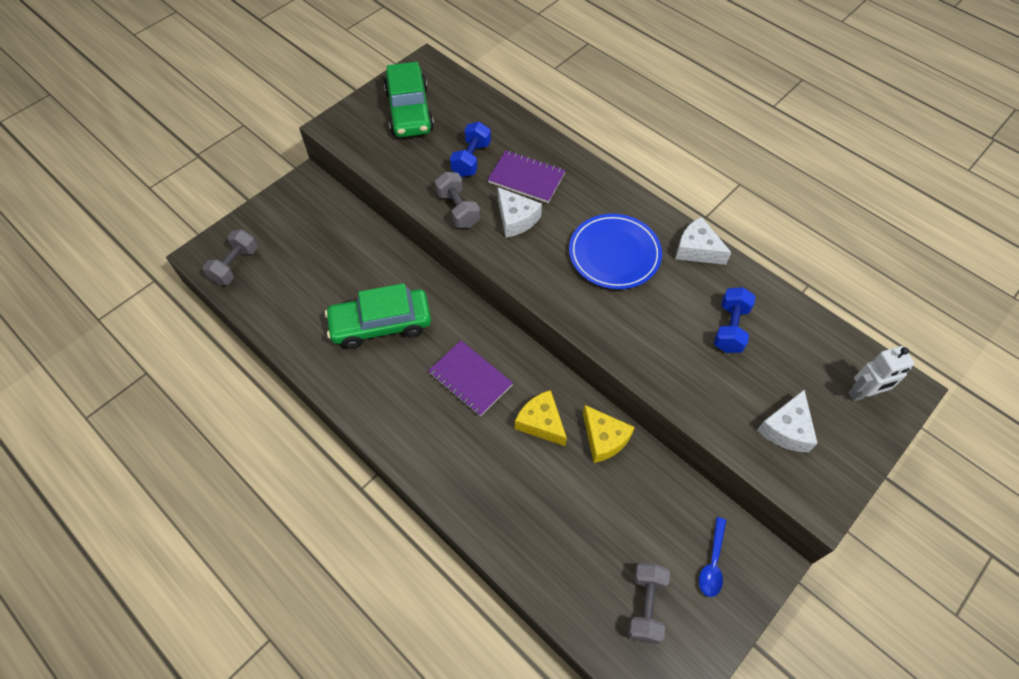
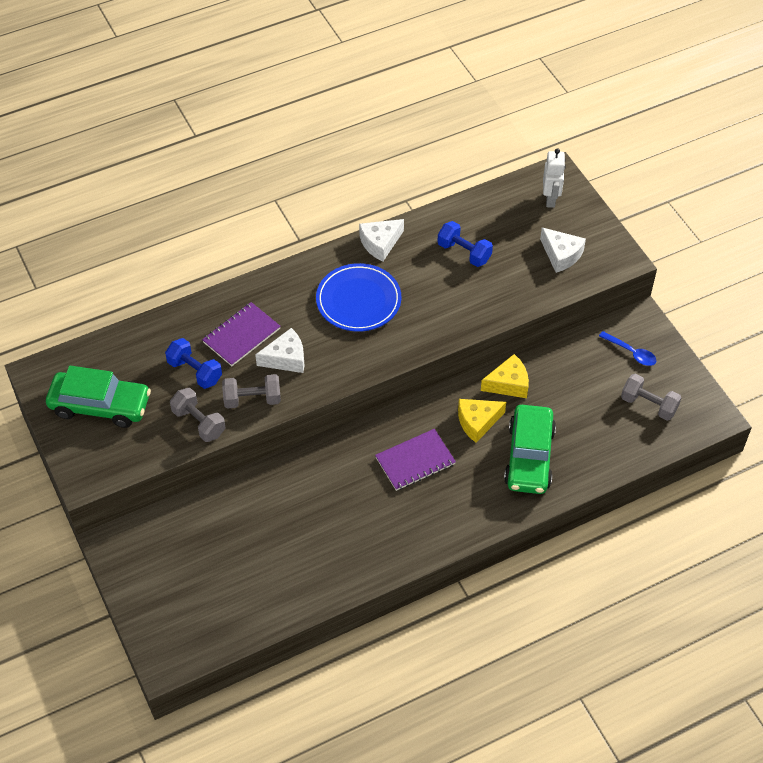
camera: 70 degrees left, 5 degrees down
grey dumbbell [203,230,258,285] -> grey dumbbell moved to [170,388,225,442]
green car [325,283,431,349] -> green car moved to [504,405,556,494]

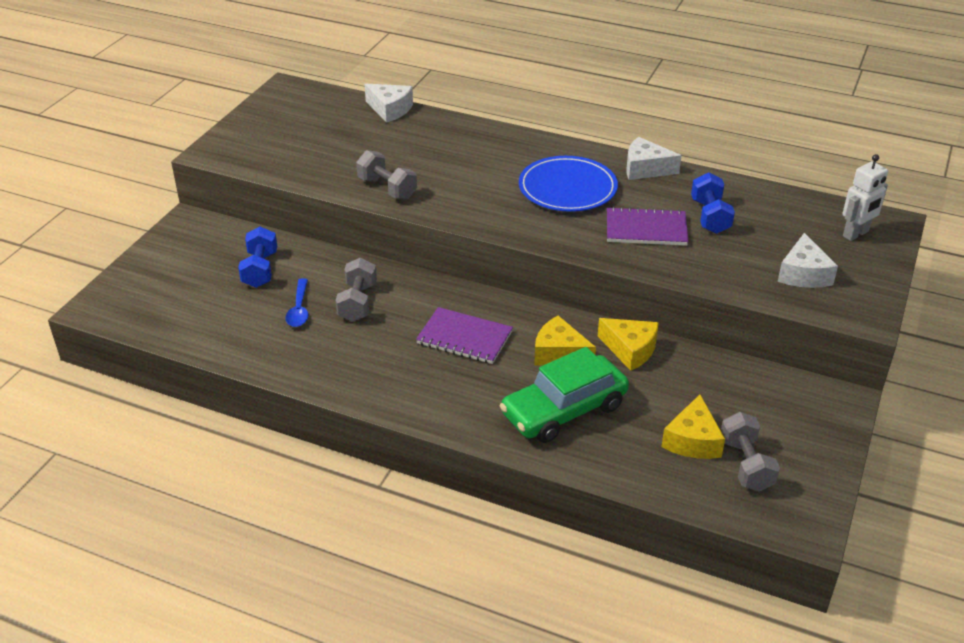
camera: 50 degrees right, 15 degrees down
green car [46,366,151,428] -> none
blue dumbbell [165,338,222,389] -> blue dumbbell moved to [238,227,277,288]
grey dumbbell [170,388,225,442] -> grey dumbbell moved to [335,258,377,322]
purple notebook [202,302,281,366] -> purple notebook moved to [607,207,689,246]
white cheese [255,328,305,373] -> white cheese moved to [364,84,413,123]
blue spoon [599,331,656,366] -> blue spoon moved to [286,278,308,327]
none -> yellow cheese [661,394,725,459]

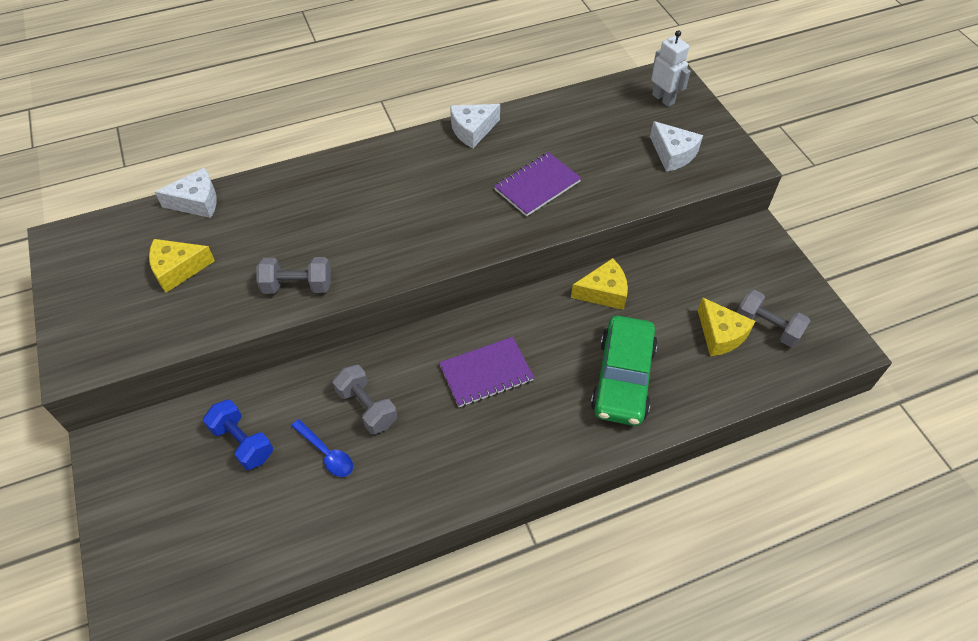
camera: 45 degrees left, 15 degrees up
blue plate [519,156,618,212] -> none
yellow cheese [534,315,596,365] -> yellow cheese moved to [149,239,215,293]
blue dumbbell [691,172,735,234] -> none
white robot [842,154,888,241] -> white robot turned 45 degrees counterclockwise [652,30,691,107]

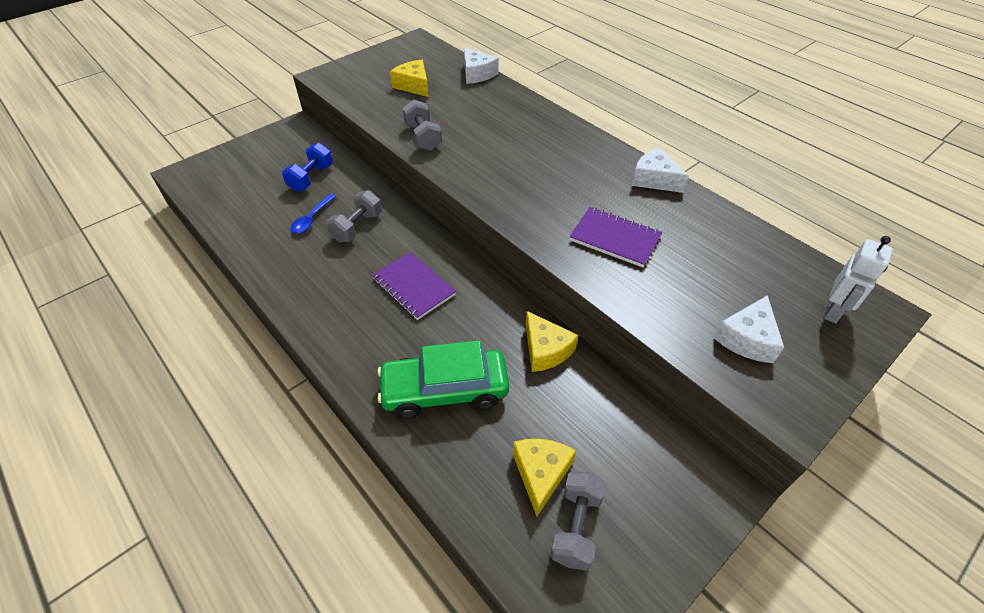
camera: 70 degrees right, 5 degrees down
yellow cheese [698,298,755,356] -> yellow cheese turned 150 degrees clockwise [513,439,576,516]

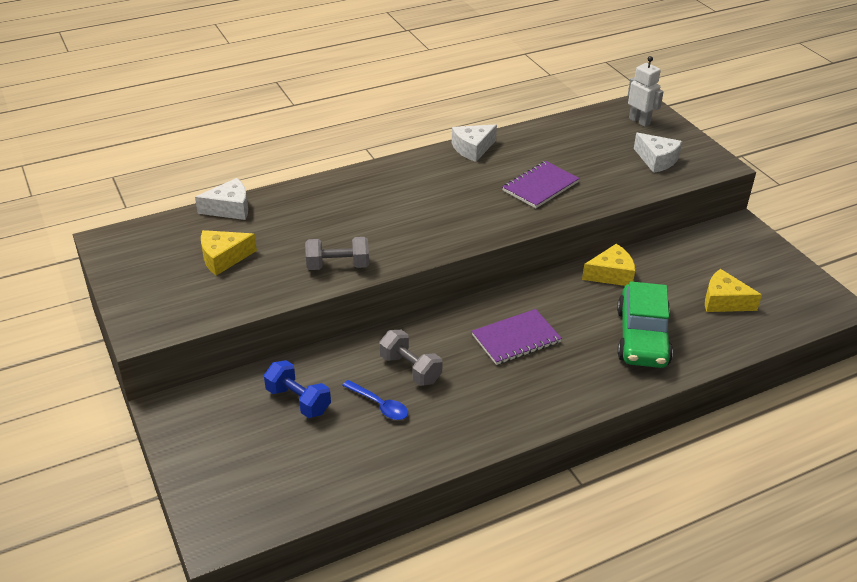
camera: 75 degrees left, 10 degrees down
grey dumbbell [550,471,606,570] -> none

